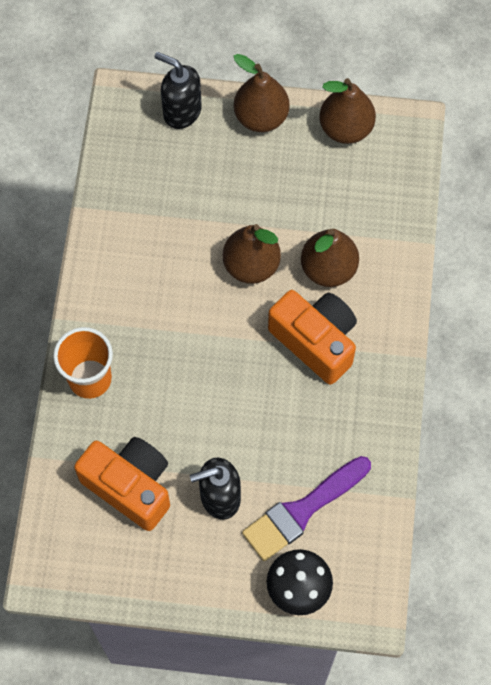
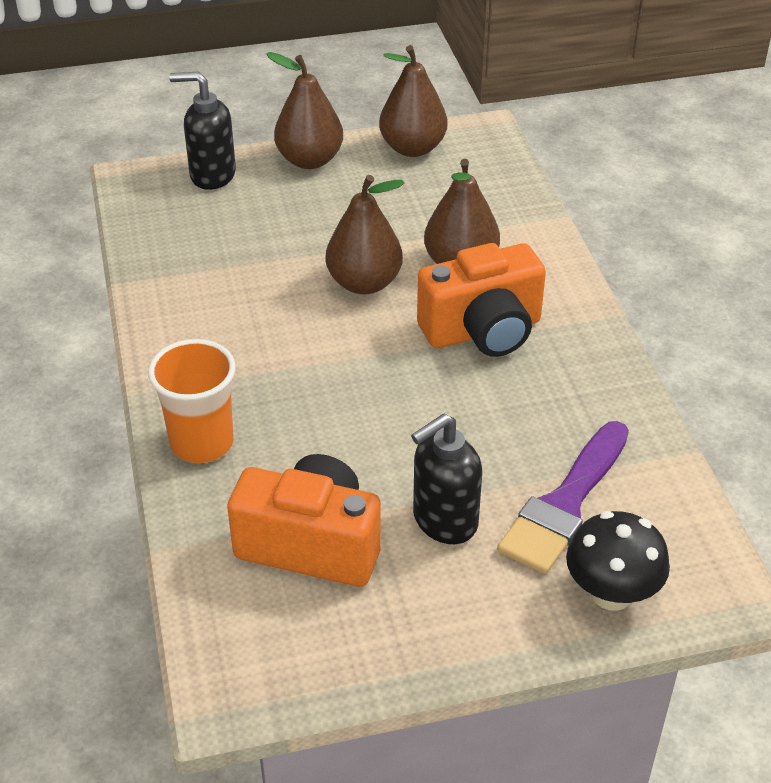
camera: 20 degrees left, 25 degrees down
orange camera [268,290,357,385] -> orange camera turned 135 degrees clockwise [417,243,546,357]

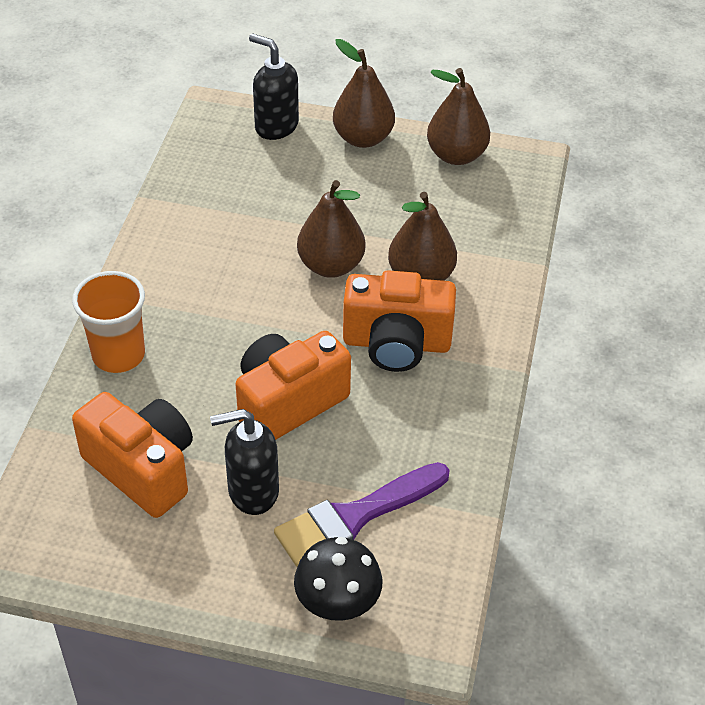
camera: 25 degrees right, 5 degrees up
none -> orange camera [235,331,351,440]

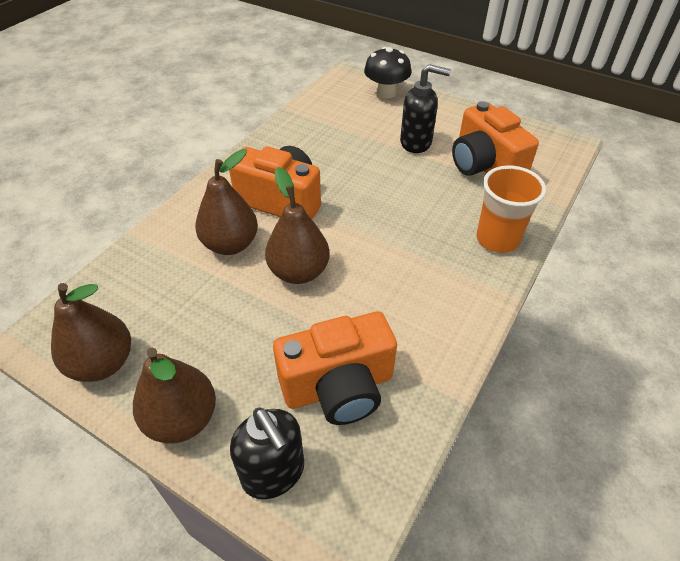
camera: 160 degrees left, 0 degrees up
orange camera [235,331,351,440] -> orange camera moved to [273,312,397,425]
purple brush [274,462,449,567] -> none

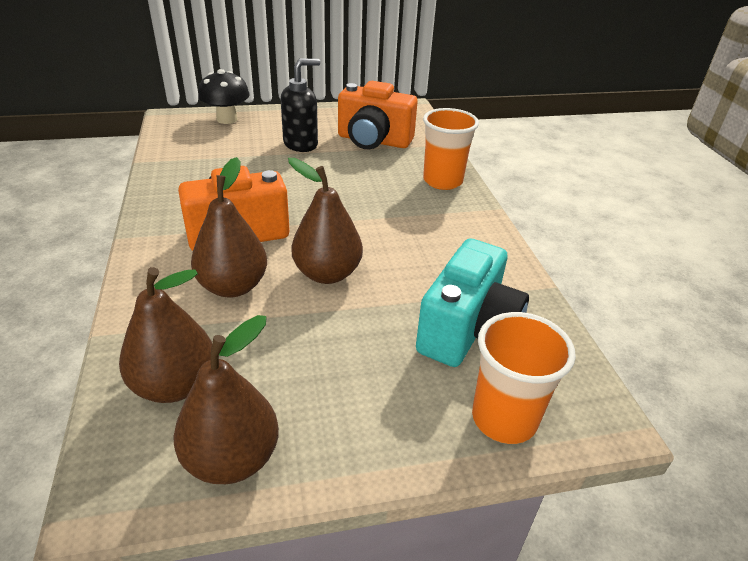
camera: 45 degrees left, 10 degrees down
brown pear [133,348,216,444] -> brown pear moved to [119,267,212,403]
black soap dispenser [230,407,304,499] -> orange cup [472,312,576,444]
orange camera [273,312,397,425] -> turquoise camera [416,238,529,367]

